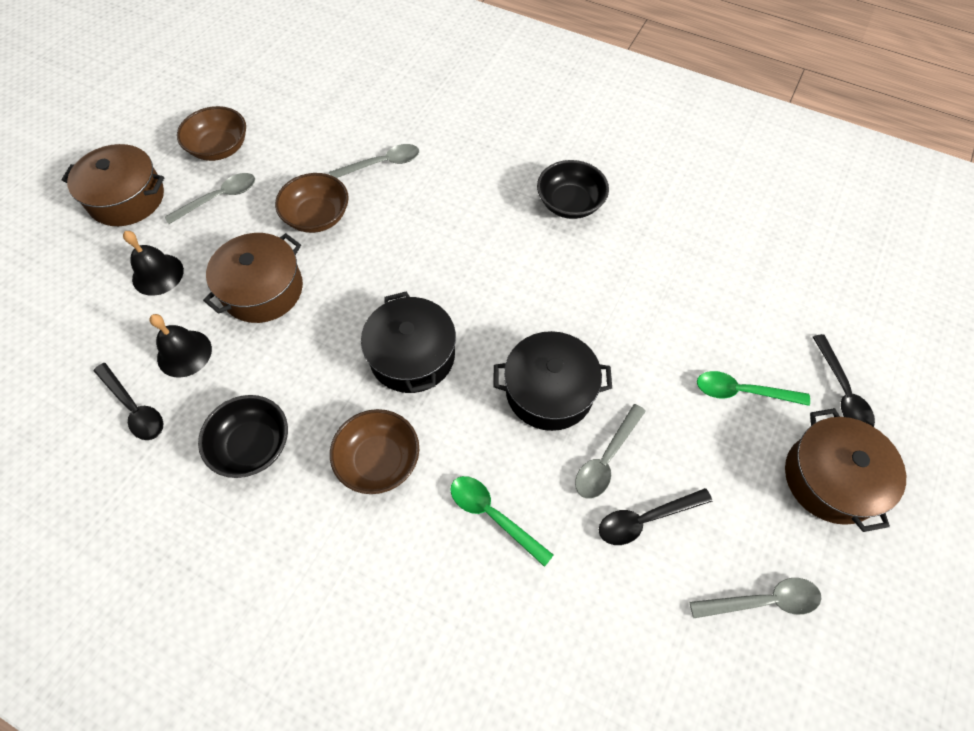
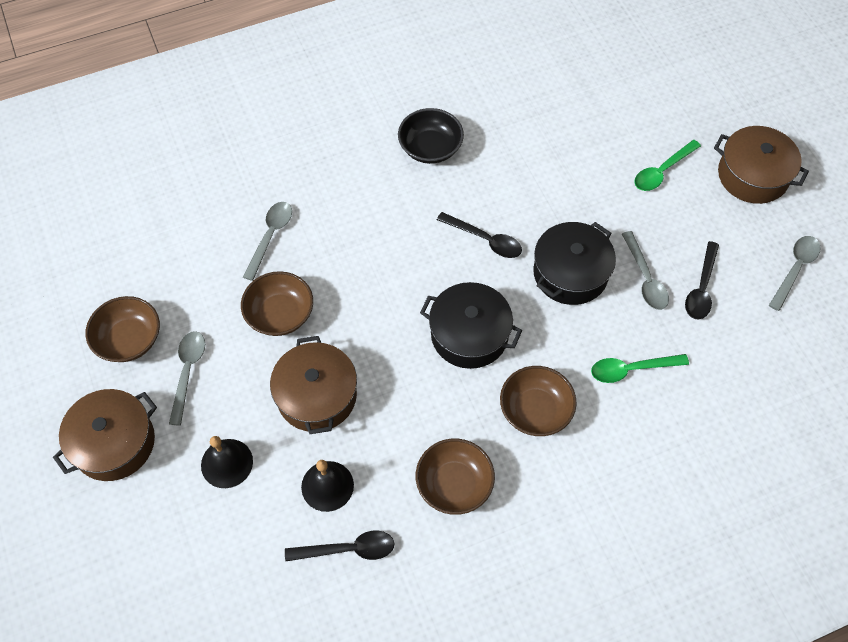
camera: 50 degrees left, 0 degrees up
black bowl [198,395,288,478] -> brown bowl [416,439,495,515]
black spoon [813,334,875,427] -> black spoon moved to [437,212,522,258]

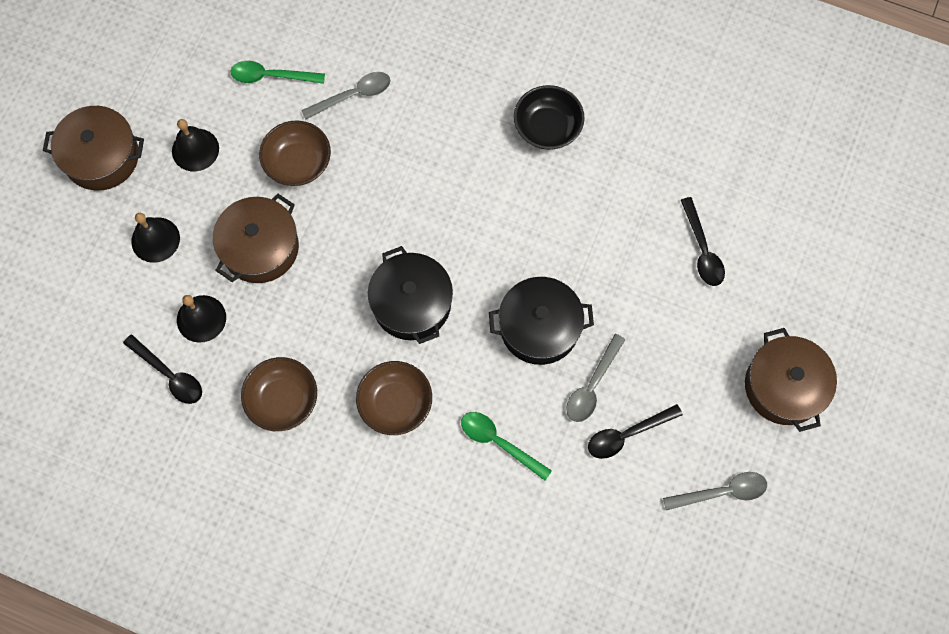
camera: 45 degrees right, 10 degrees up
brown bowl [85,296,160,362] -> none
grey spoon [169,331,205,426] -> black bell [172,119,219,171]
black spoon [437,212,522,258] -> black spoon moved to [681,197,725,286]
green spoon [634,140,701,191] -> green spoon moved to [231,61,325,84]

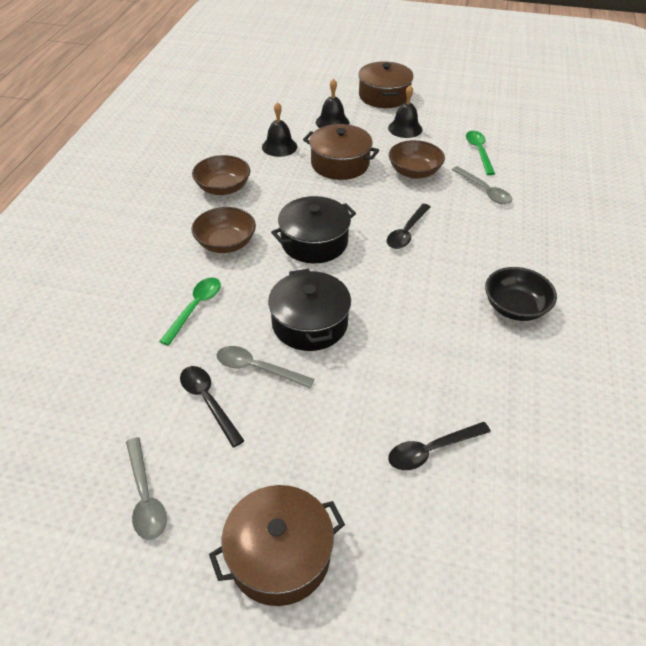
camera: 80 degrees right, 25 degrees down
black spoon [123,334,202,404] -> black spoon moved to [387,204,431,249]

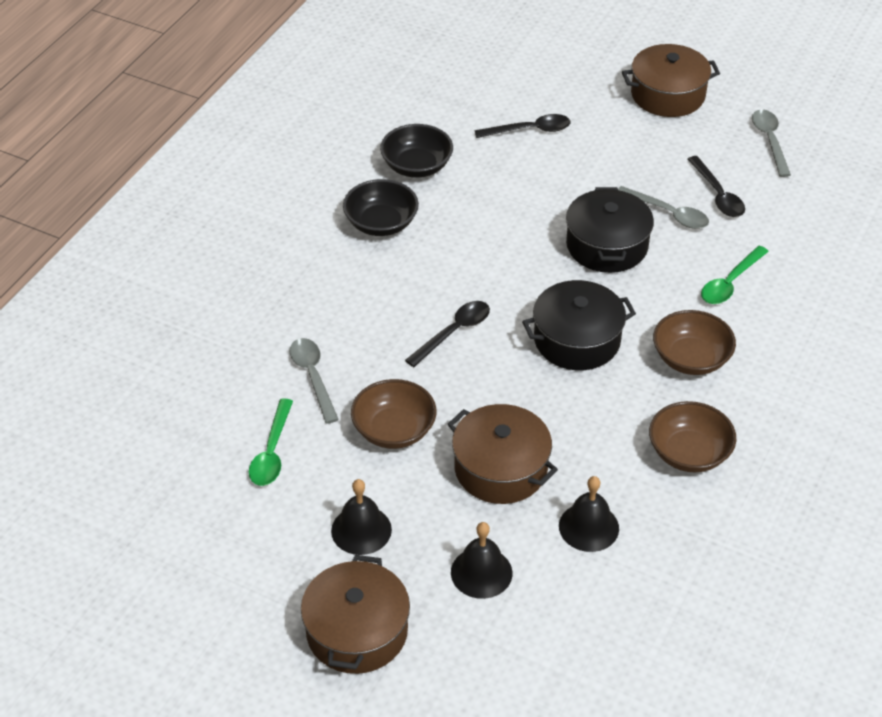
camera: 165 degrees left, 0 degrees up
none -> black bowl [380,124,453,178]

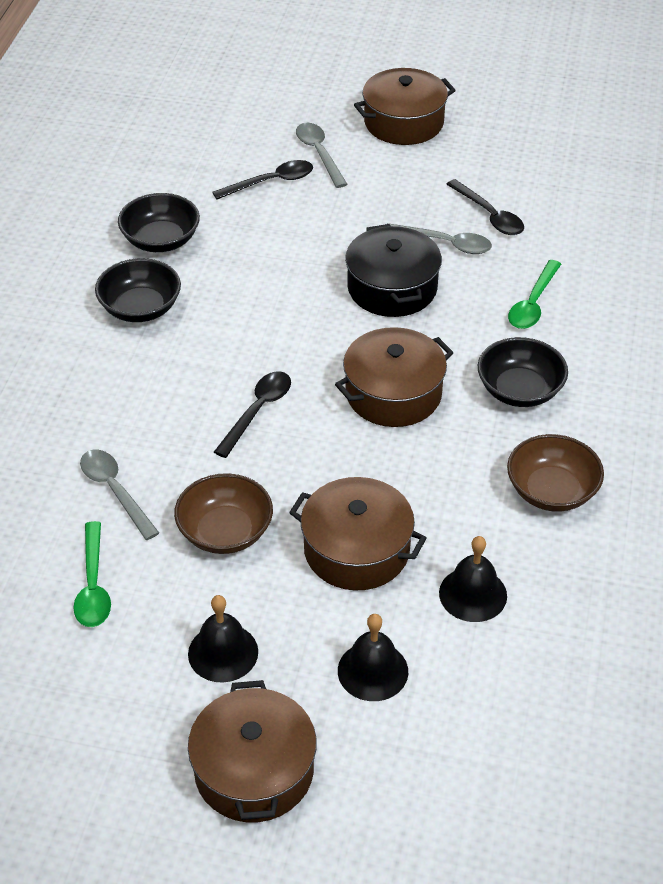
camera: 15 degrees left, 0 degrees up
black pot [522,280,636,370] -> brown pot [335,327,453,427]
brown bowl [653,310,736,375] -> black bowl [478,337,568,407]
grey spoon [752,109,791,177] -> grey spoon moved to [296,123,348,188]

